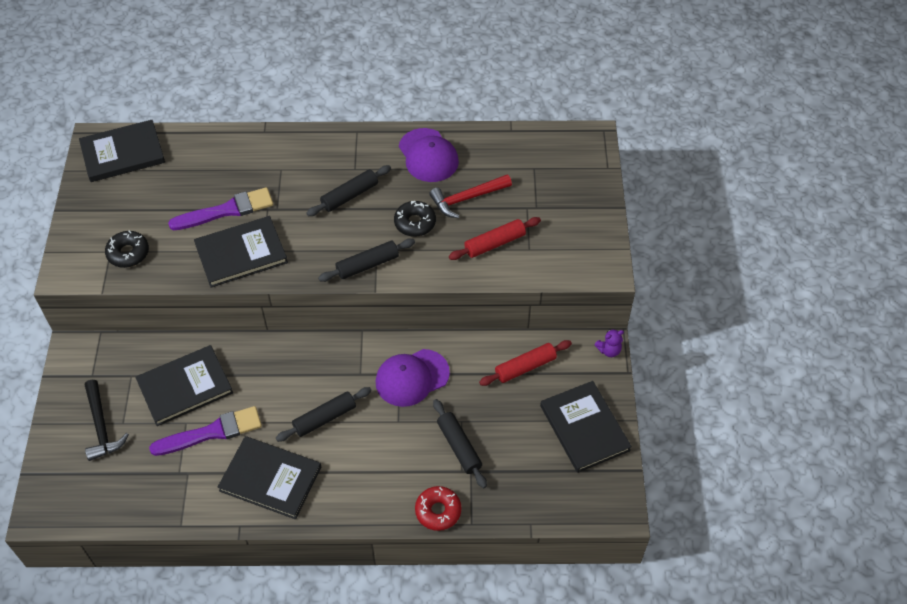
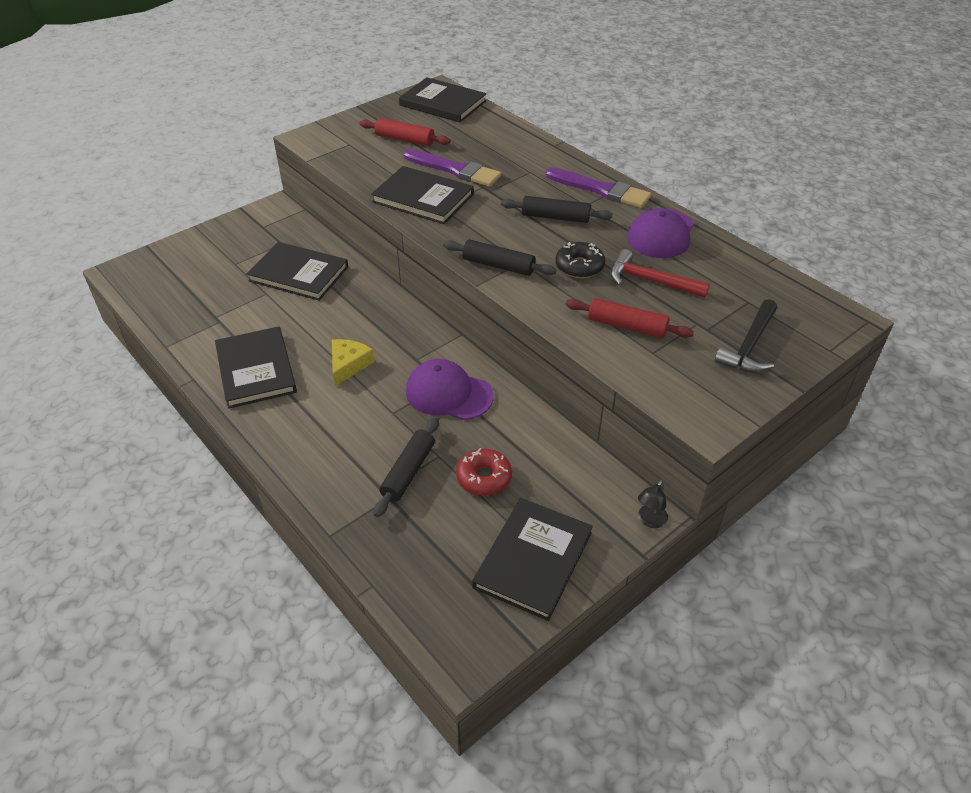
camera: 50 degrees right, 10 degrees down
black hammer [85,380,129,461] -> black hammer moved to [714,299,777,373]
black donut [105,231,149,268] -> none
purple brush [149,406,262,456] -> purple brush moved to [545,167,651,208]
black rolling pin [276,387,372,442] -> yellow cheese [332,339,374,386]
red donut [415,486,462,531] -> red donut moved to [456,448,512,496]
red rolling pin [479,340,572,386] -> red rolling pin moved to [359,118,451,146]
purple teddy bear [594,329,624,357] -> black lamp [638,480,668,528]

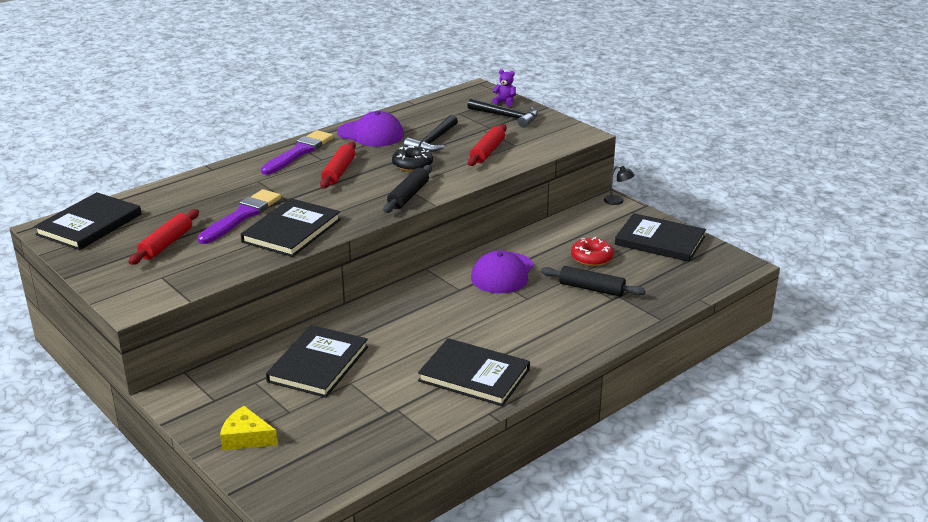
camera: 90 degrees left, 15 degrees down
black book [215,326,297,409] -> black book turned 45 degrees clockwise [418,338,530,406]
yellow cheese [332,339,374,386] -> yellow cheese moved to [220,406,278,450]
black rolling pin [501,196,613,223] -> red rolling pin [320,142,356,188]
red hammer [610,249,710,298] -> black hammer [404,115,458,152]
none -> purple teddy bear [492,69,516,106]

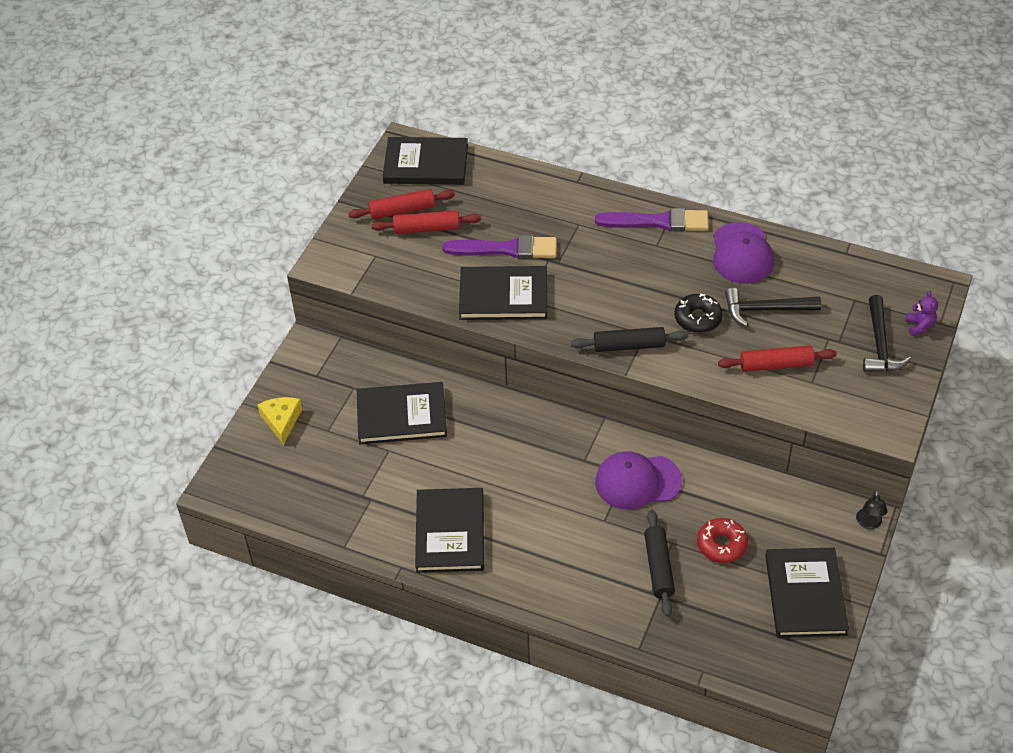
camera: 65 degrees right, 20 degrees up
red rolling pin [320,142,356,188] -> red rolling pin moved to [348,189,455,220]

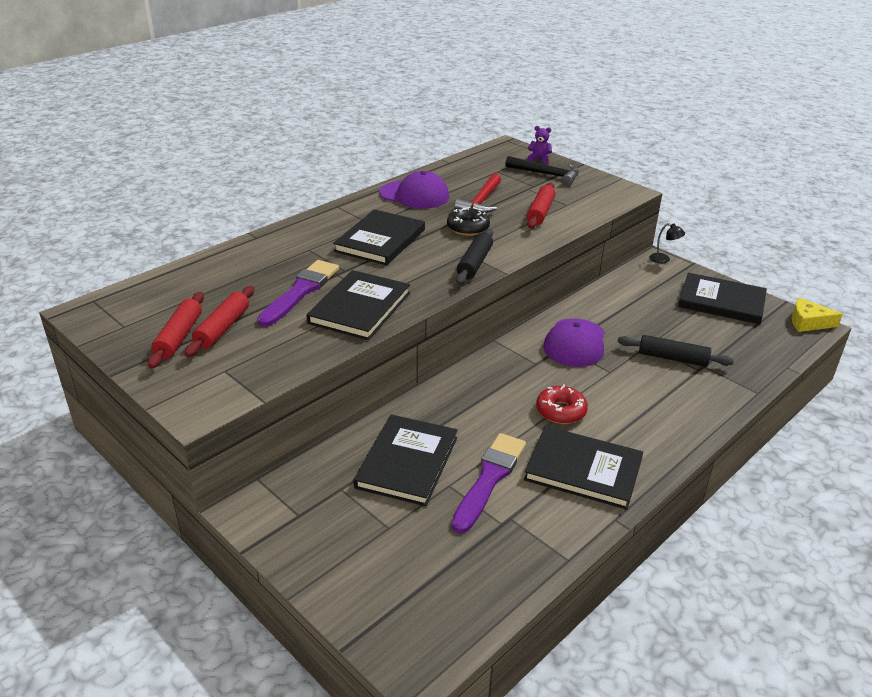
camera: 70 degrees left, 15 degrees down
yellow cheese [257,397,302,445] -> yellow cheese moved to [792,298,843,332]
black book [382,137,468,185] -> black book moved to [333,209,425,265]
purple brush [595,208,709,232] -> purple brush moved to [452,433,526,533]
red donut [697,518,748,563] -> red donut moved to [536,384,588,424]
black hammer [725,288,821,327] -> red hammer [454,173,501,213]

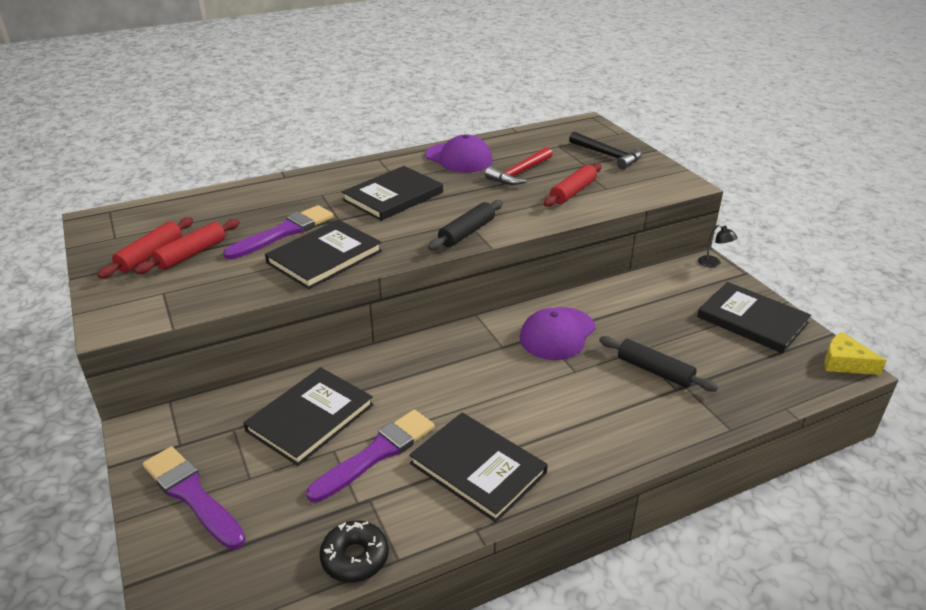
camera: 20 degrees right, 0 degrees up
black donut [447,207,490,236] -> black donut moved to [320,521,389,582]
purple teddy bear [528,126,552,164] -> none
red donut [536,384,588,424] -> none
none -> purple brush [143,446,246,550]

